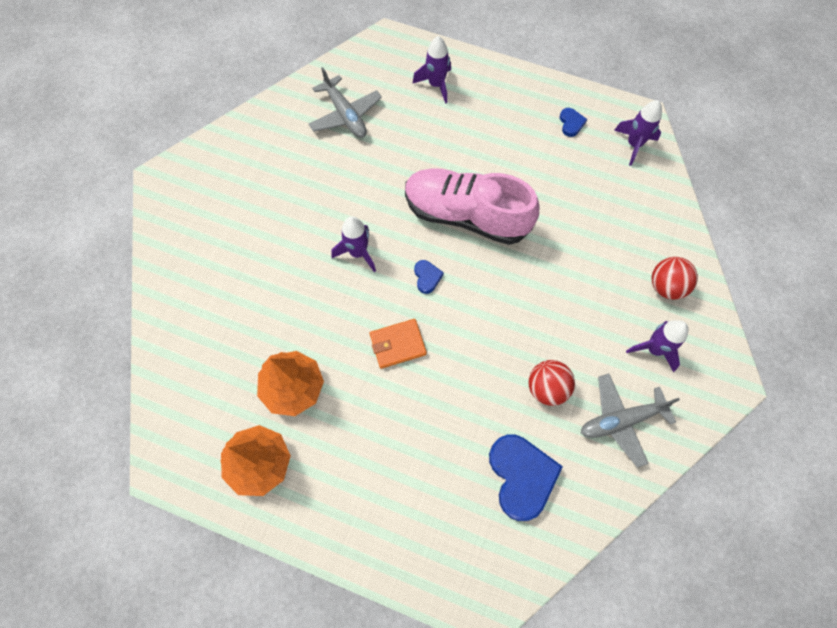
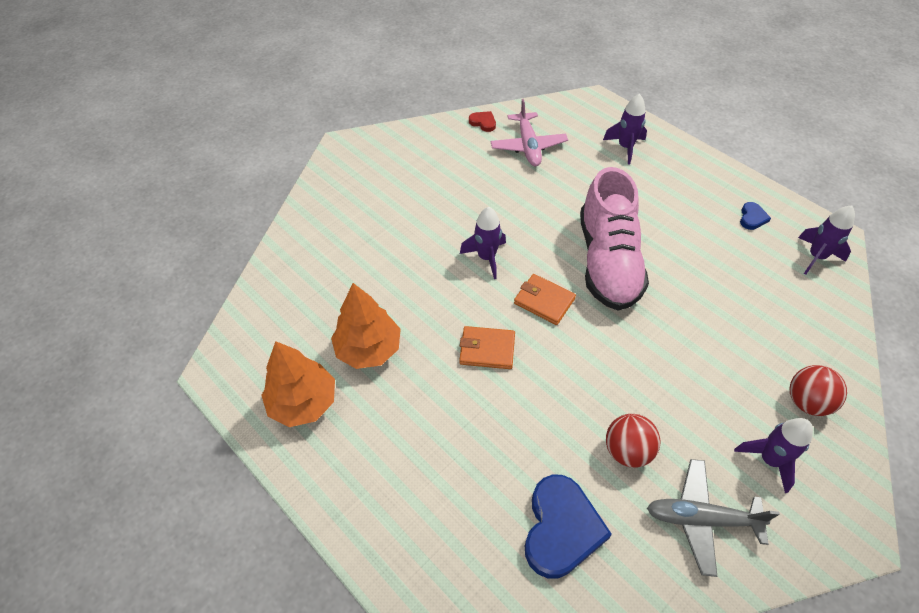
camera: 25 degrees right, 15 degrees down
grey plane [308,67,382,138] -> pink plane [491,99,568,166]
pink shoe [405,168,539,245] -> pink shoe turned 135 degrees counterclockwise [580,167,649,311]
blue heart [414,260,444,294] -> orange wallet [514,274,576,325]
none -> red heart [469,111,496,132]

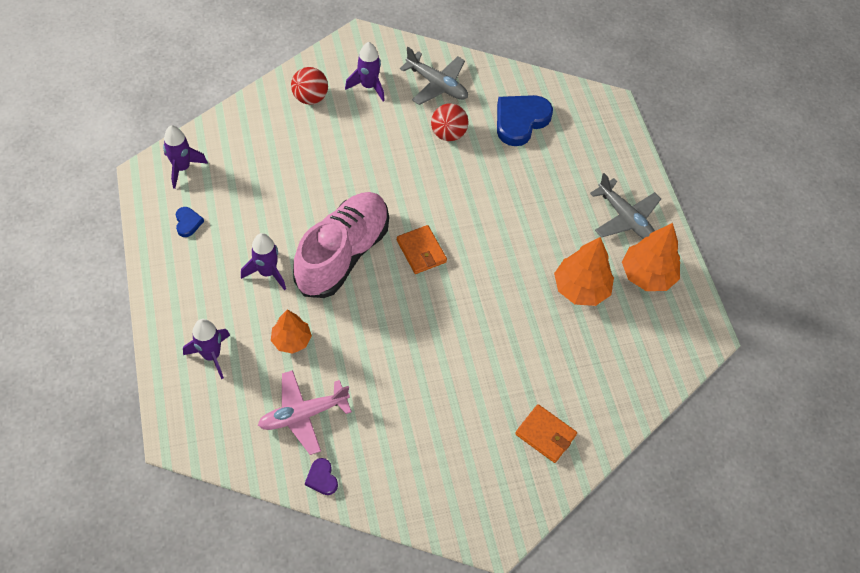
camera: 155 degrees left, 5 degrees up
orange wallet [459,326,515,369] -> orange wallet moved to [515,404,577,463]
purple rocket [460,207,506,279] -> purple rocket moved to [241,233,286,290]
red heart [469,111,496,132] -> purple heart [305,458,338,495]
pink plane [491,99,568,166] -> pink plane turned 135 degrees counterclockwise [258,370,352,455]
blue heart [740,202,771,230] -> blue heart turned 120 degrees clockwise [176,207,204,237]
none -> orange tree [271,309,312,354]
none -> grey plane [590,173,661,239]

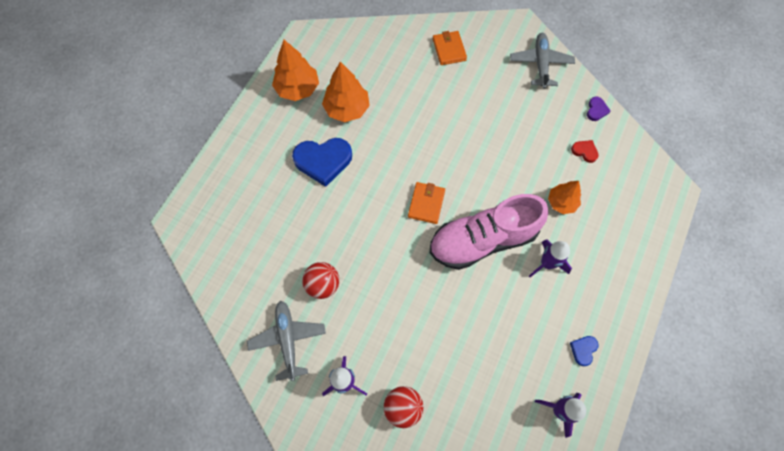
camera: 135 degrees left, 10 degrees up
purple rocket [183,319,230,379] -> none
pink plane [258,370,352,455] -> red heart [571,140,599,163]
blue heart [497,95,553,146] -> blue heart moved to [292,138,352,187]
grey plane [590,173,661,239] -> grey plane moved to [510,33,575,89]

